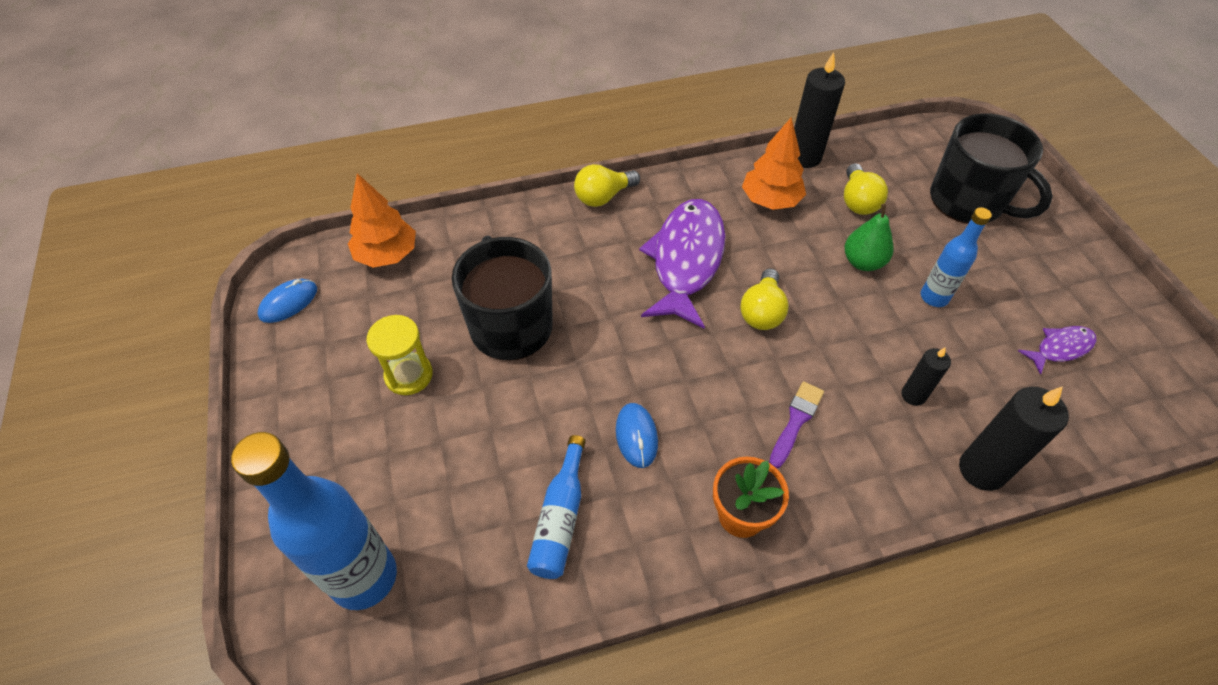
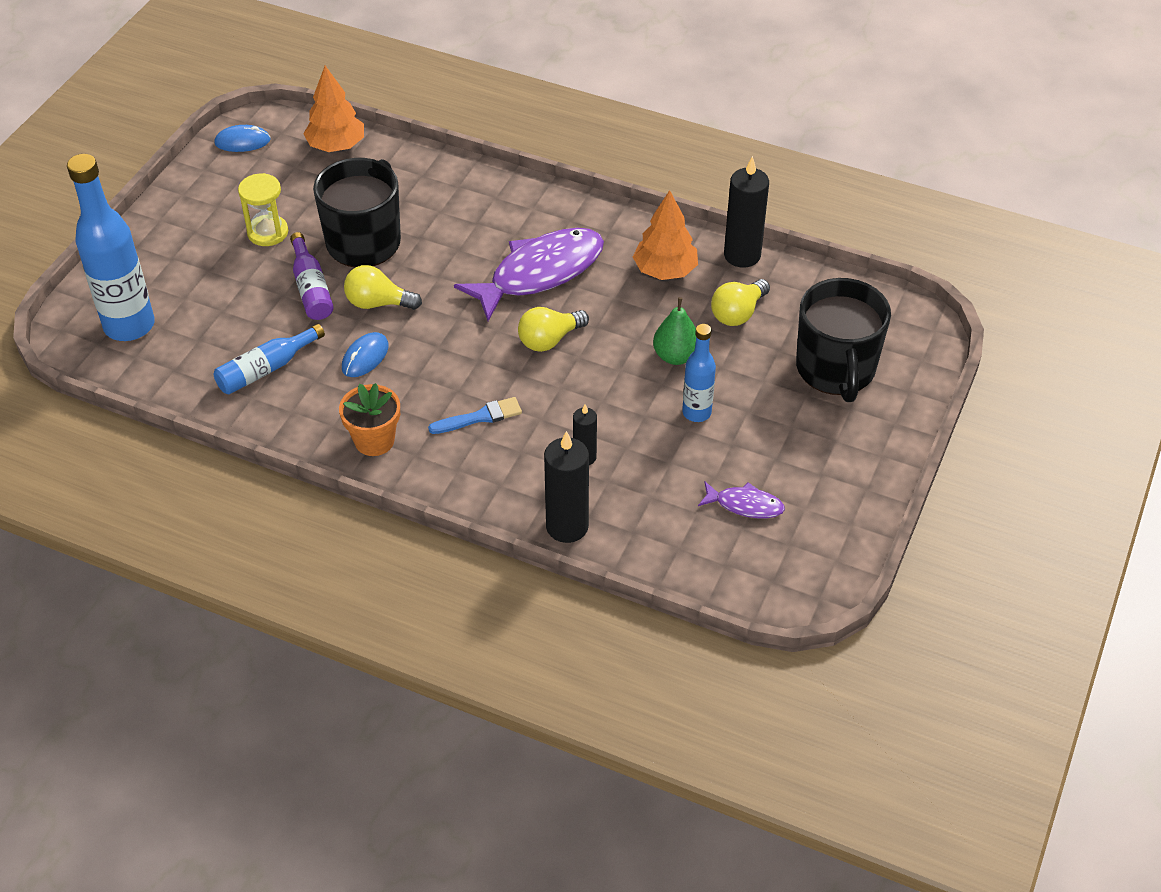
camera: 40 degrees right, 5 degrees down
yellow light bulb [574,164,640,207] -> yellow light bulb moved to [344,265,422,310]
purple brush [769,381,824,468] -> blue brush [428,397,522,434]
none -> purple bottle [290,232,334,320]

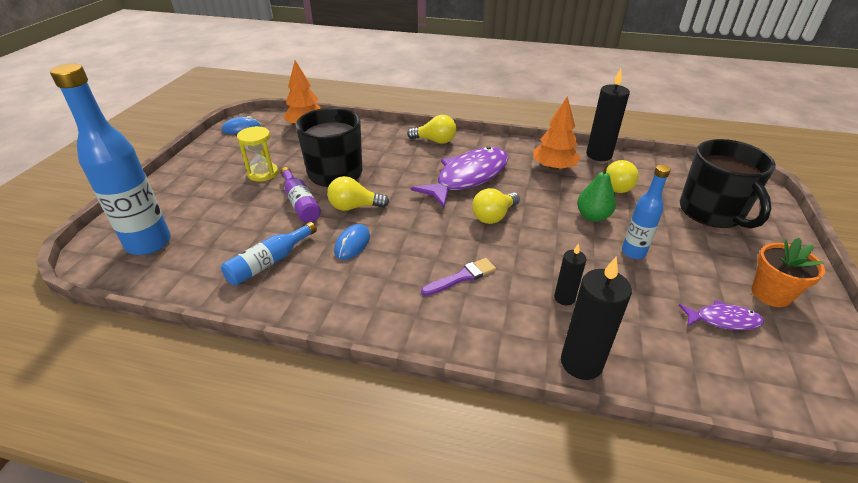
camera: 10 degrees left, 10 degrees down
orange flower pot [339,383,400,456] -> orange flower pot moved to [751,238,825,307]
blue brush [428,397,522,434] -> purple brush [421,258,496,296]
none -> yellow light bulb [407,115,456,144]

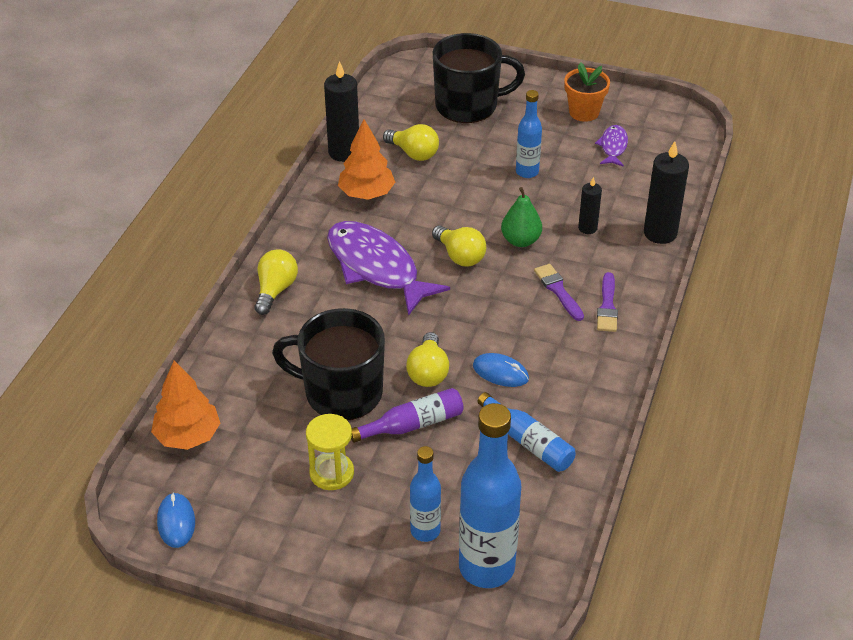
camera: 85 degrees left, 5 degrees up
green pear [577,163,616,222] -> green pear moved to [501,187,542,247]
none -> blue bottle [410,446,441,542]
none -> purple brush [597,272,618,332]

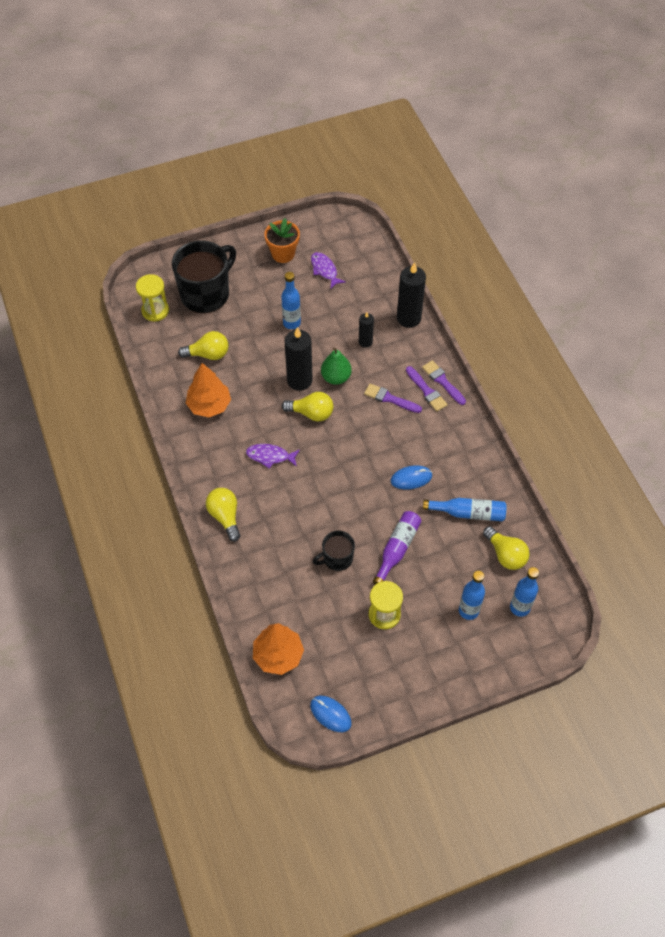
camera: 40 degrees left, 15 degrees up
black mug [272,308,385,420] -> black mug [313,530,355,571], size x0.52
black candle [324,61,359,162] -> black candle moved to [285,327,312,391]
purple fish [327,221,450,316] -> purple fish [246,444,300,469], size x0.47
yellow light bulb [406,332,449,387] -> yellow light bulb moved to [483,526,530,570]
blue bottle [459,403,521,588] -> blue bottle [510,567,539,617], size x0.54
none -> yellow hourglass [136,274,169,322]
none -> purple brush [422,360,466,405]

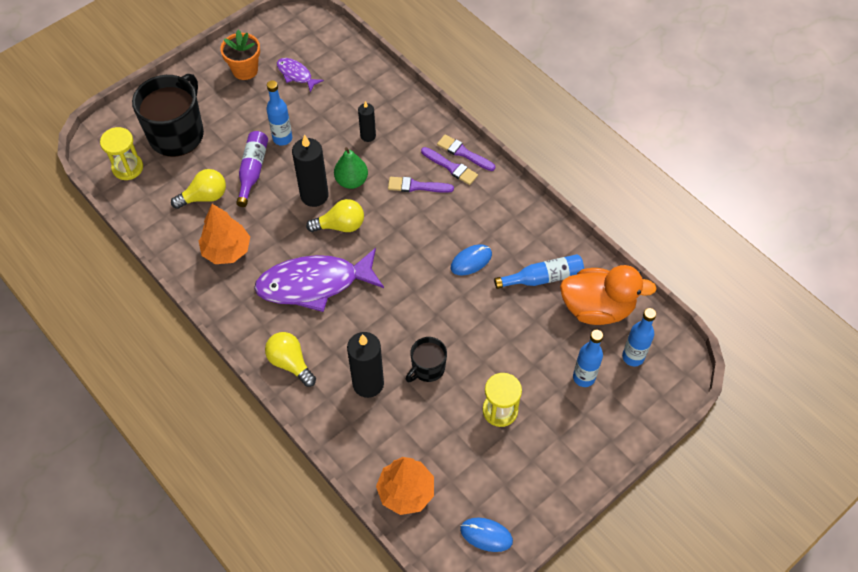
camera: 20 degrees left, 0 degrees up
purple fish [246,444,300,469] -> purple fish [254,248,384,312], size x2.11
purple bottle [373,511,421,585] -> purple bottle moved to [236,131,268,207]
black candle [397,262,426,328] -> black candle moved to [347,332,384,398]
yellow light bulb [483,526,530,570] -> orange duck [560,265,657,325]

